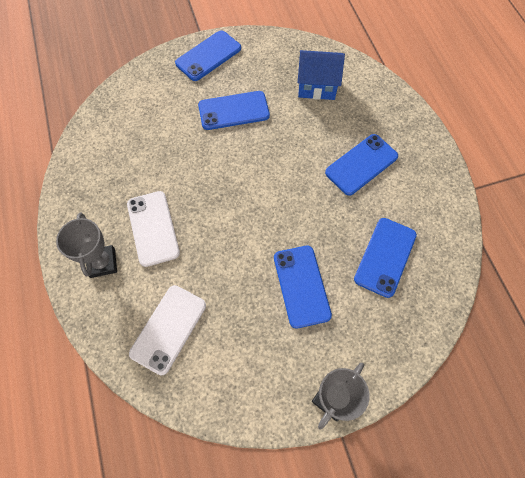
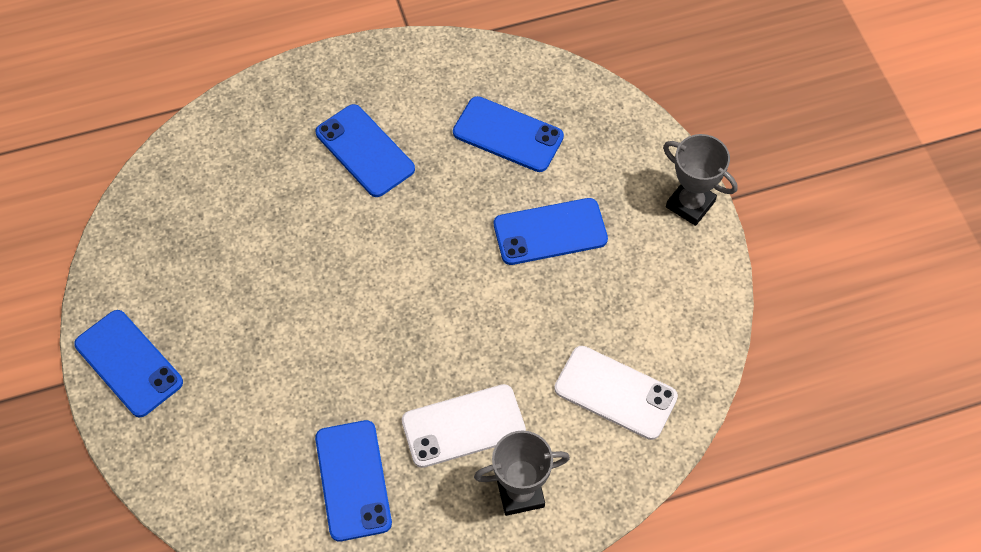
camera: 90 degrees left, 5 degrees down
blue phone [198,91,270,130] -> blue phone moved to [315,420,392,541]
blue house [298,50,345,100] -> none

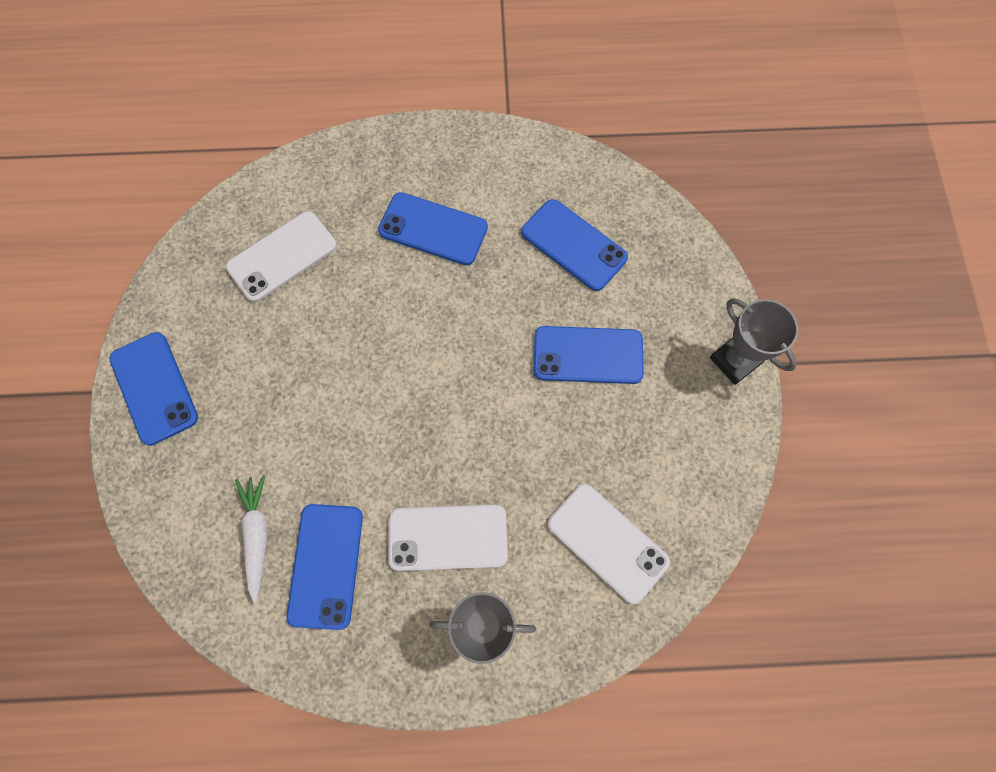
camera: 15 degrees right, 10 degrees up
blue phone [315,104,415,197] -> blue phone turned 45 degrees counterclockwise [378,192,488,265]
none -> white phone [226,211,337,302]
none -> white carrot [235,475,267,604]

